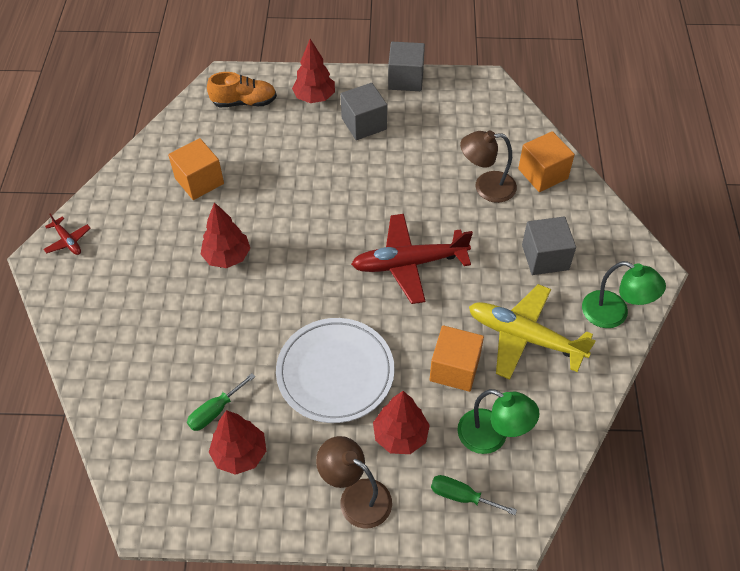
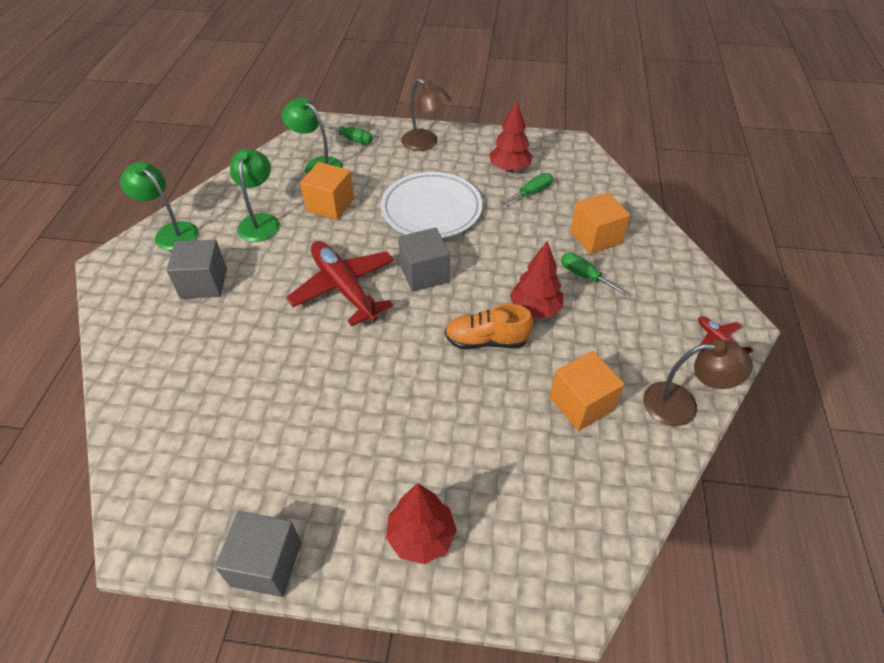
camera: 175 degrees left, 5 degrees down
orange shoe [207,72,277,107] -> orange shoe moved to [445,304,533,349]
grey cube [340,83,387,140] -> grey cube moved to [398,228,450,292]
red plane [351,214,473,304] -> red plane turned 120 degrees counterclockwise [286,241,394,327]
red tree [373,391,430,454] -> none
brown lamp [460,130,517,203] -> brown lamp moved to [643,339,753,426]
yellow plane [469,284,595,380] -> green lamp [230,149,280,242]
orange cube [518,131,575,192] -> orange cube moved to [570,193,630,254]
none -> green screwdriver [561,253,629,296]

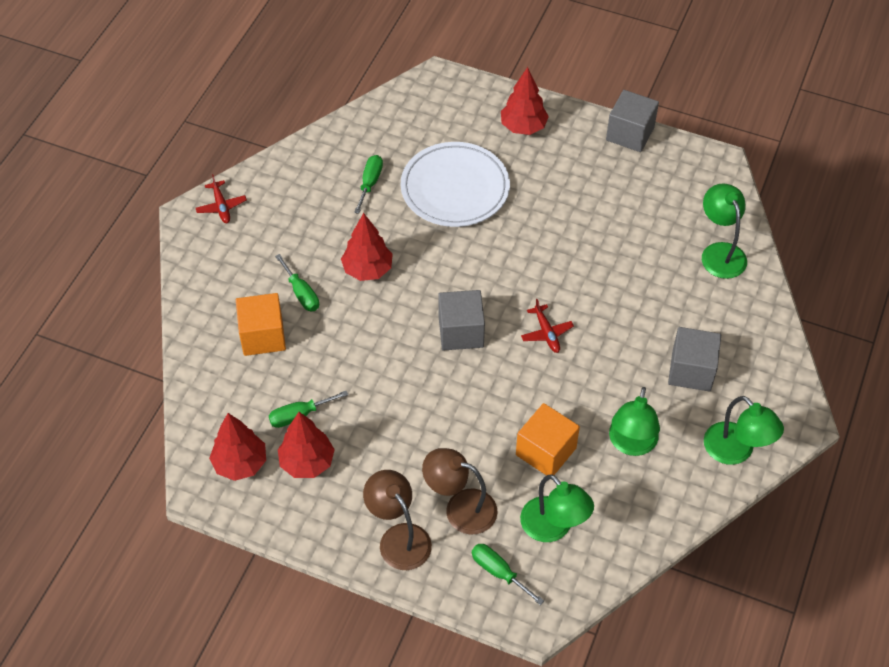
camera: 165 degrees left, 5 degrees up
red plane [286,241,394,327] -> red plane [521,299,574,353], size x0.46
white plate [381,172,483,238] -> white plate moved to [401,142,510,227]
orange shoe [445,304,533,349] -> none
orange cube [549,351,625,431] -> green screwdriver [354,155,383,214]
brown lamp [643,339,753,426] -> brown lamp moved to [422,448,498,535]
none -> red tree [209,413,266,481]
none -> green lamp [702,183,747,279]

